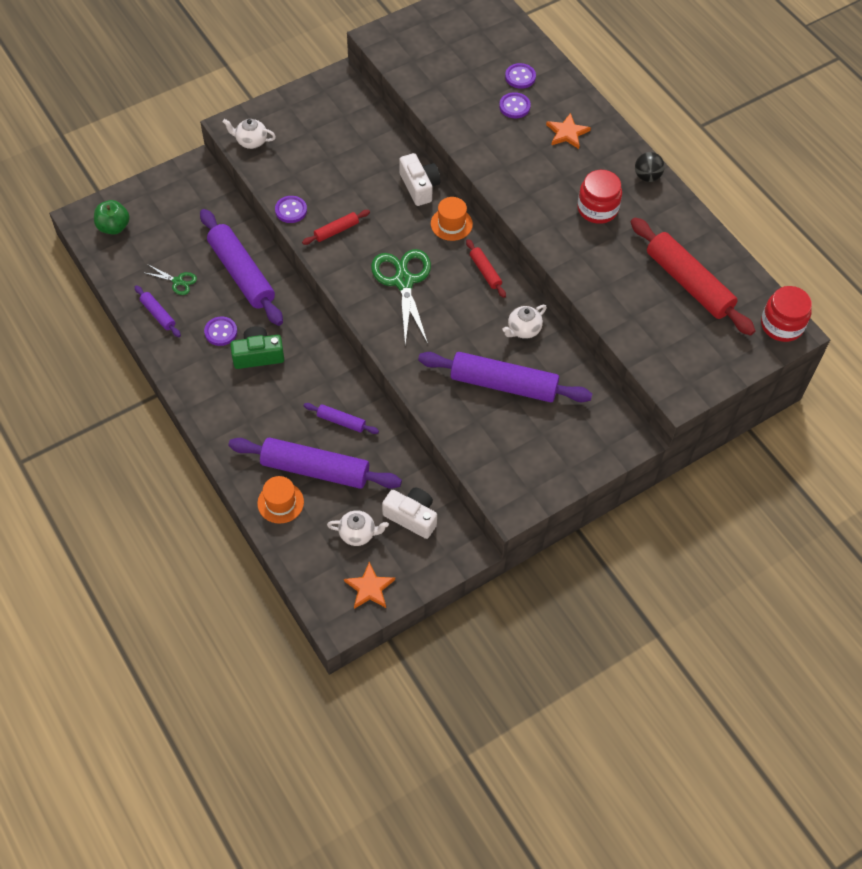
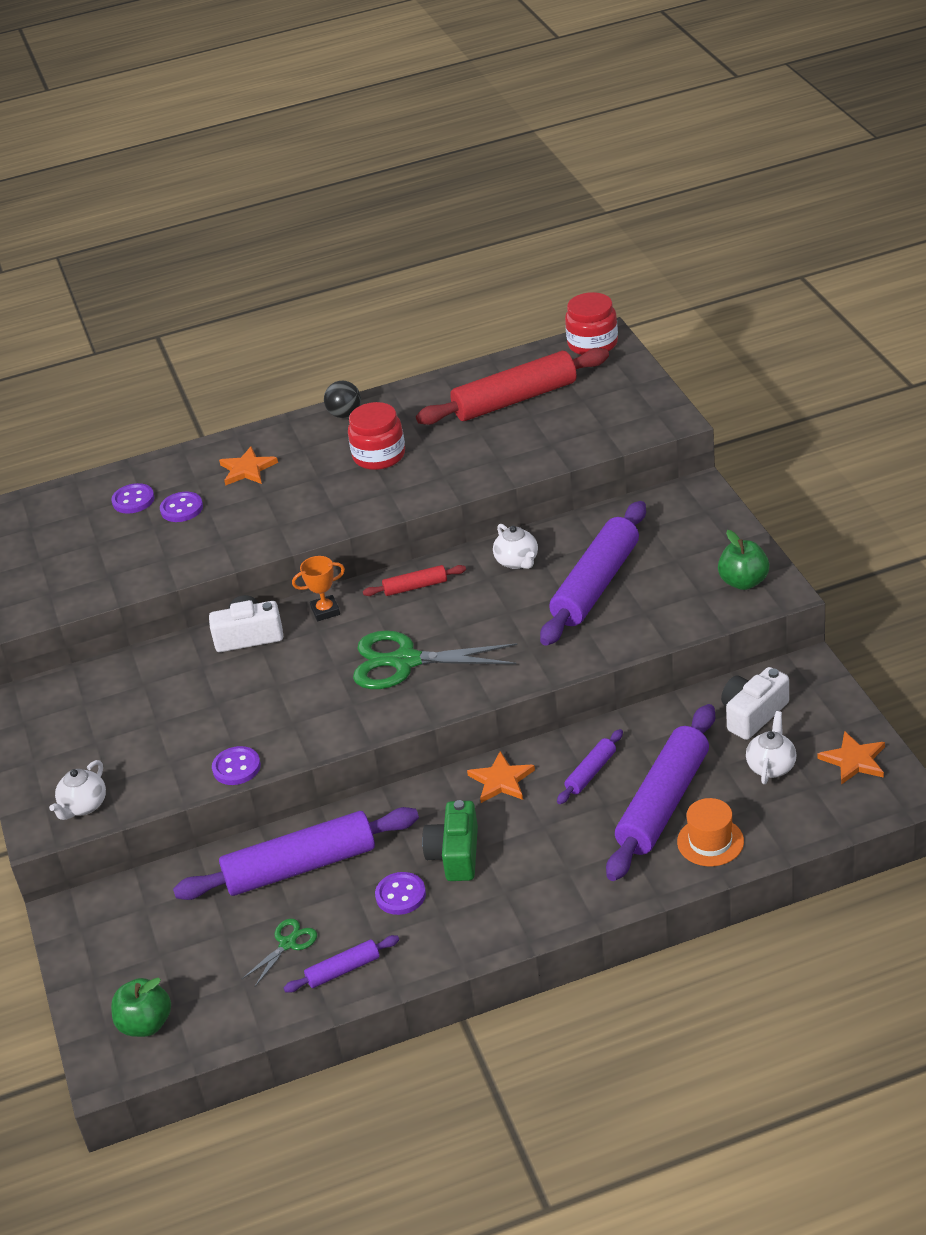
camera: 70 degrees left, 20 degrees down
red rolling pin [302,210,370,245] -> none
orange hat [431,197,473,241] -> orange trophy [292,556,345,621]
none -> orange star [467,751,535,803]
none -> green apple [718,530,770,590]

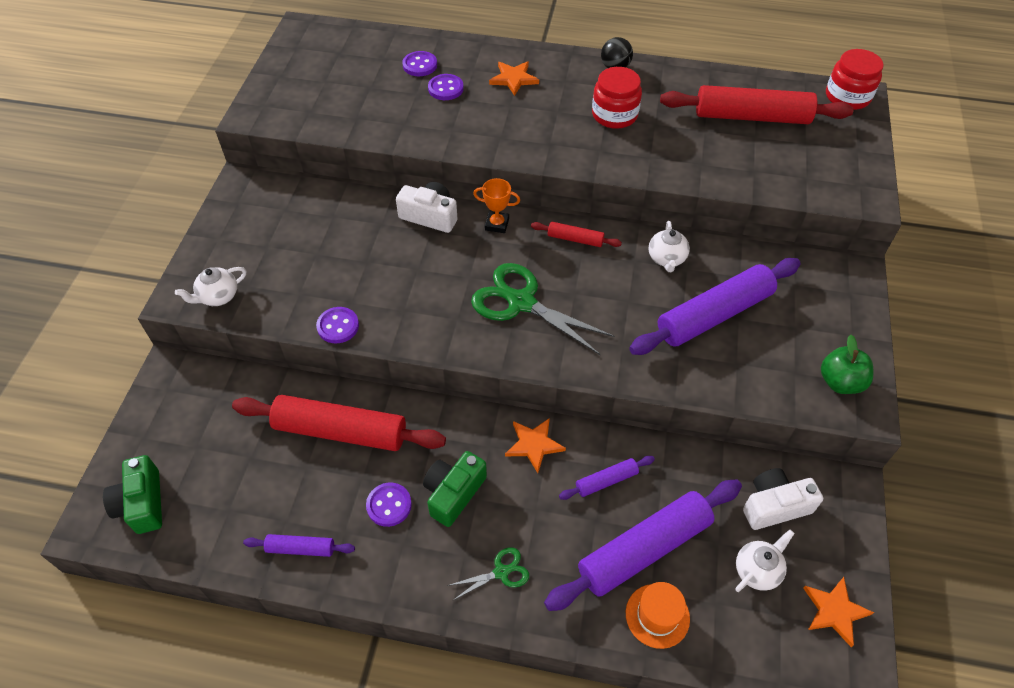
camera: 25 degrees right, 15 degrees up
green apple [111,978,171,1037] -> green camera [103,455,162,534]
purple rolling pin [173,807,419,900] -> red rolling pin [232,395,446,451]
green scissors [242,918,317,987] -> green scissors moved to [447,547,529,600]

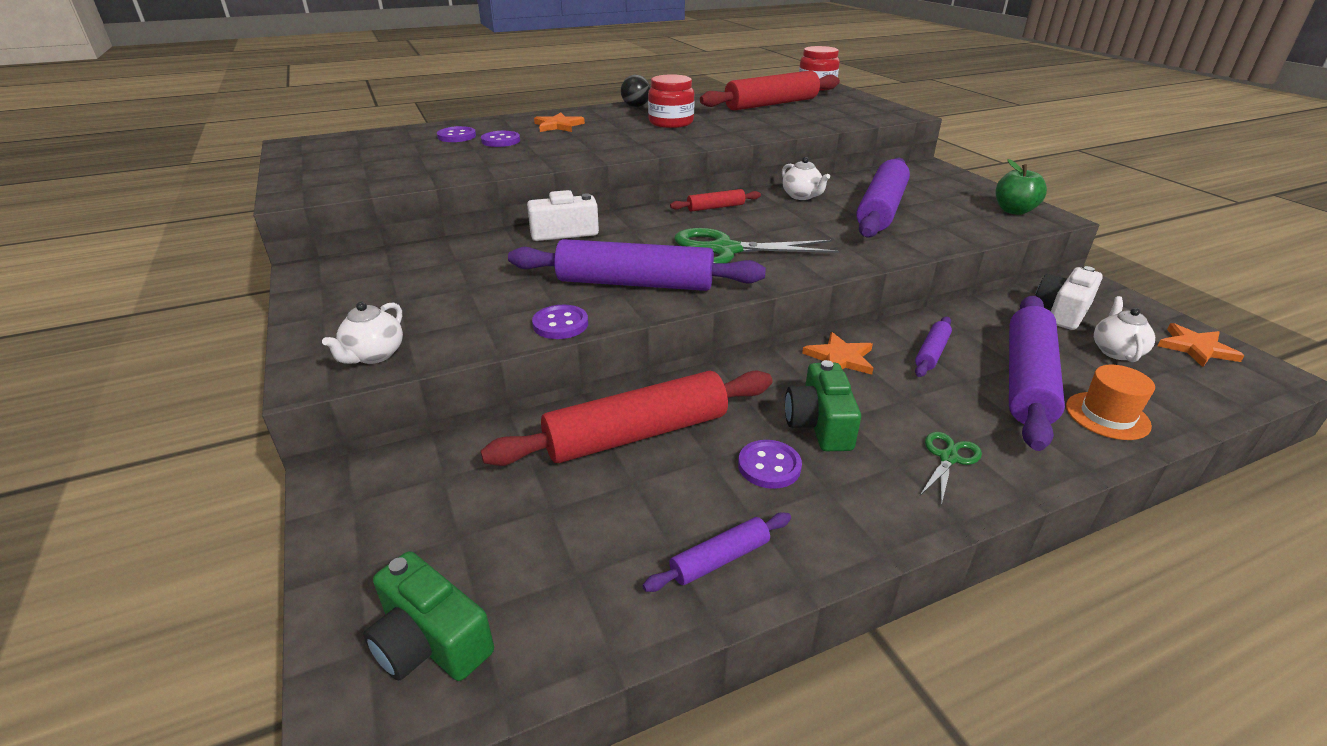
camera: 35 degrees left, 20 degrees down
orange trophy [473,178,520,233] -> none
none -> purple rolling pin [508,239,766,291]

